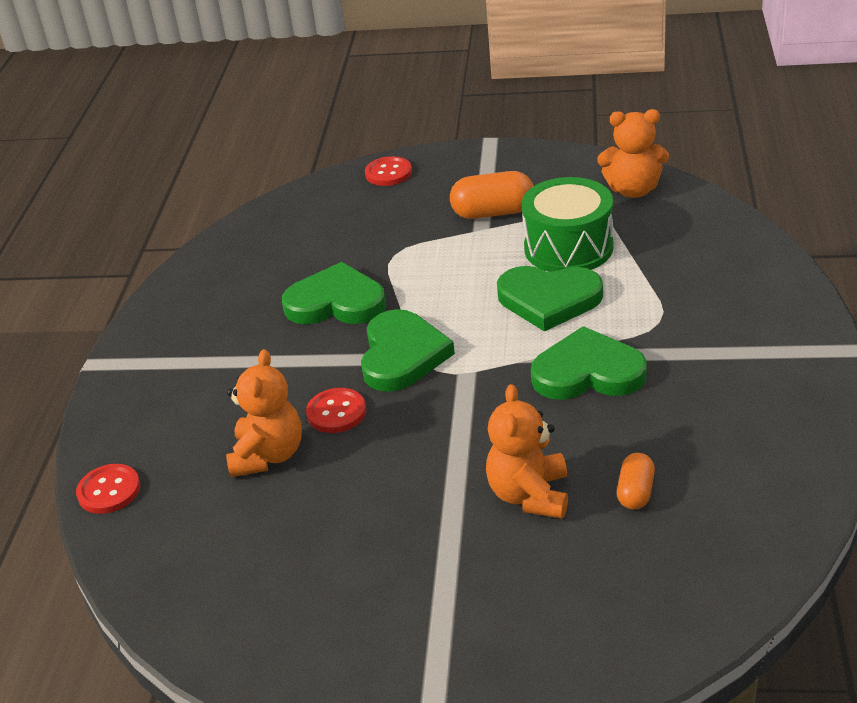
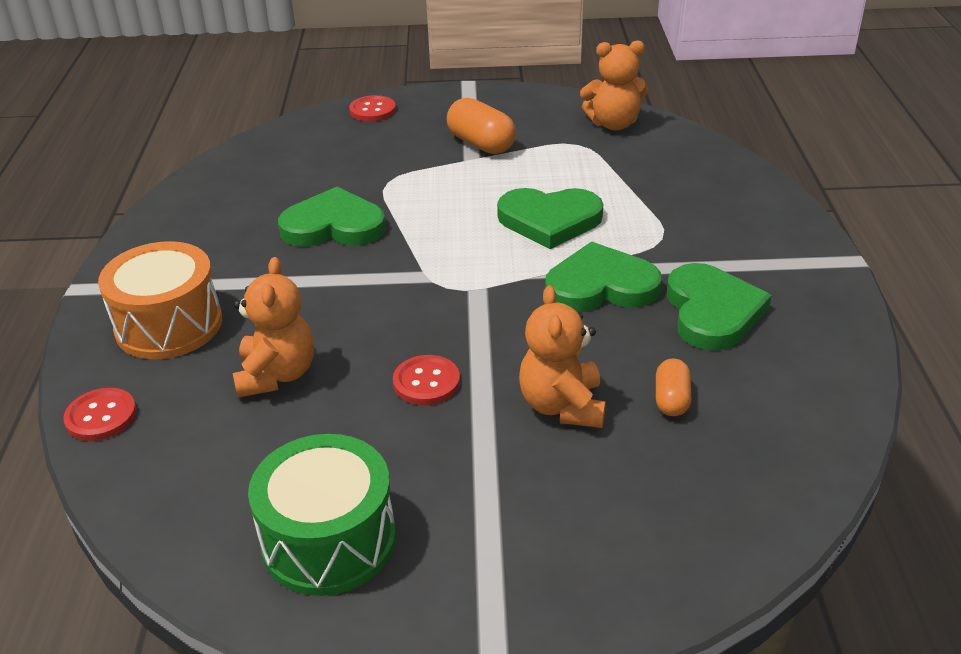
camera: 10 degrees left, 0 degrees up
red button [306,388,366,433] -> red button moved to [393,355,460,405]
green heart [361,309,455,392] -> green heart moved to [667,263,772,350]
orange capsule [450,171,533,219] -> orange capsule turned 60 degrees clockwise [447,98,516,154]
green drum [522,177,614,272] -> green drum moved to [248,434,396,596]
none -> orange drum [98,241,222,359]

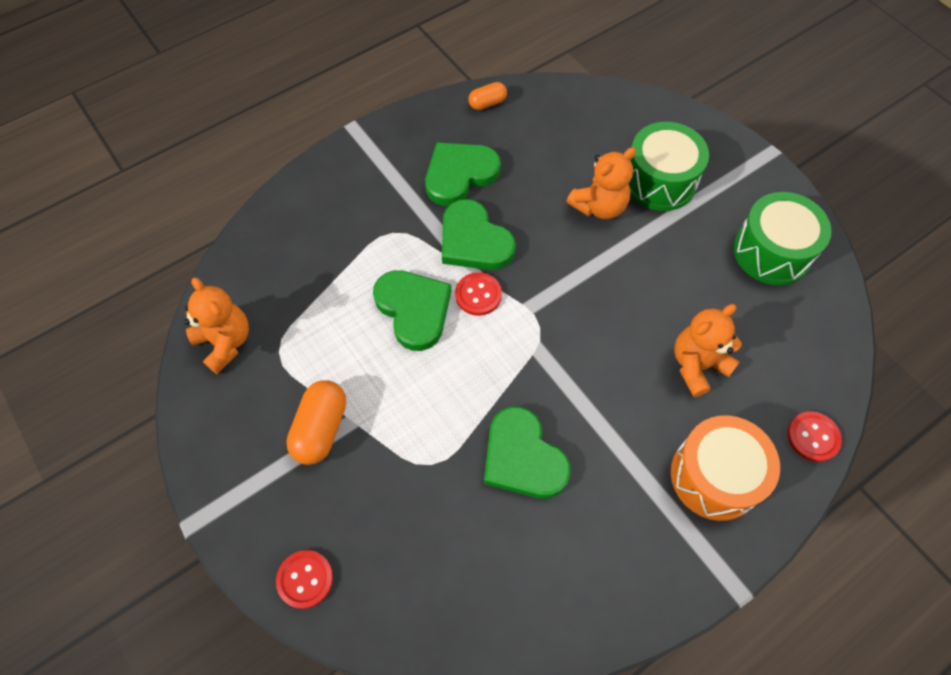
camera: 125 degrees left, 25 degrees up
red button [393,355,460,405] -> red button moved to [455,272,502,316]
orange capsule [656,359,691,416] -> orange capsule moved to [468,82,507,110]
none -> green drum [629,122,709,211]

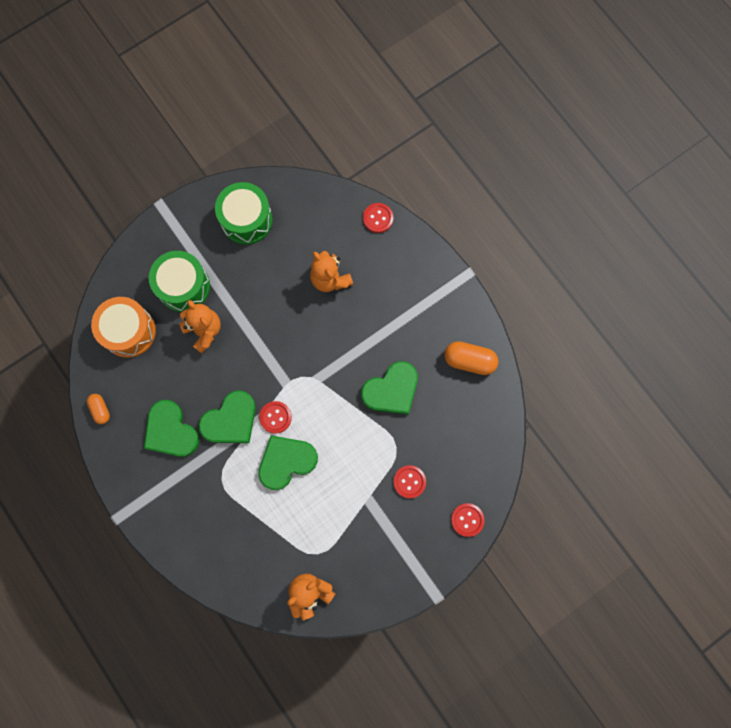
camera: 90 degrees left, 15 degrees up
orange capsule [286,380,346,465] -> orange capsule moved to [444,341,498,375]
orange drum [671,415,780,521] -> orange drum moved to [91,297,156,358]
none -> red button [393,465,426,498]

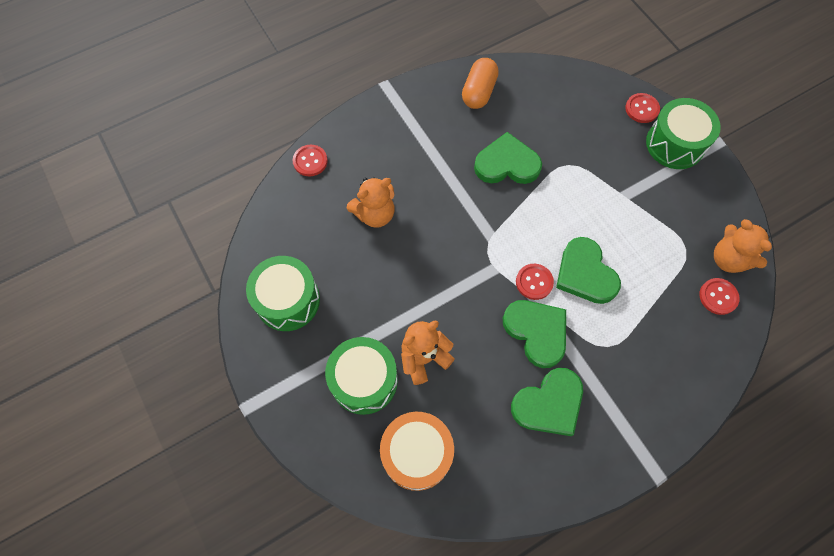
camera: 85 degrees left, 10 degrees down
orange capsule [87,394,110,424] -> none
green heart [361,361,418,415] -> green heart turned 60 degrees counterclockwise [474,132,542,184]
red button [393,465,426,498] -> red button moved to [699,278,740,315]
none -> green drum [646,98,721,169]

